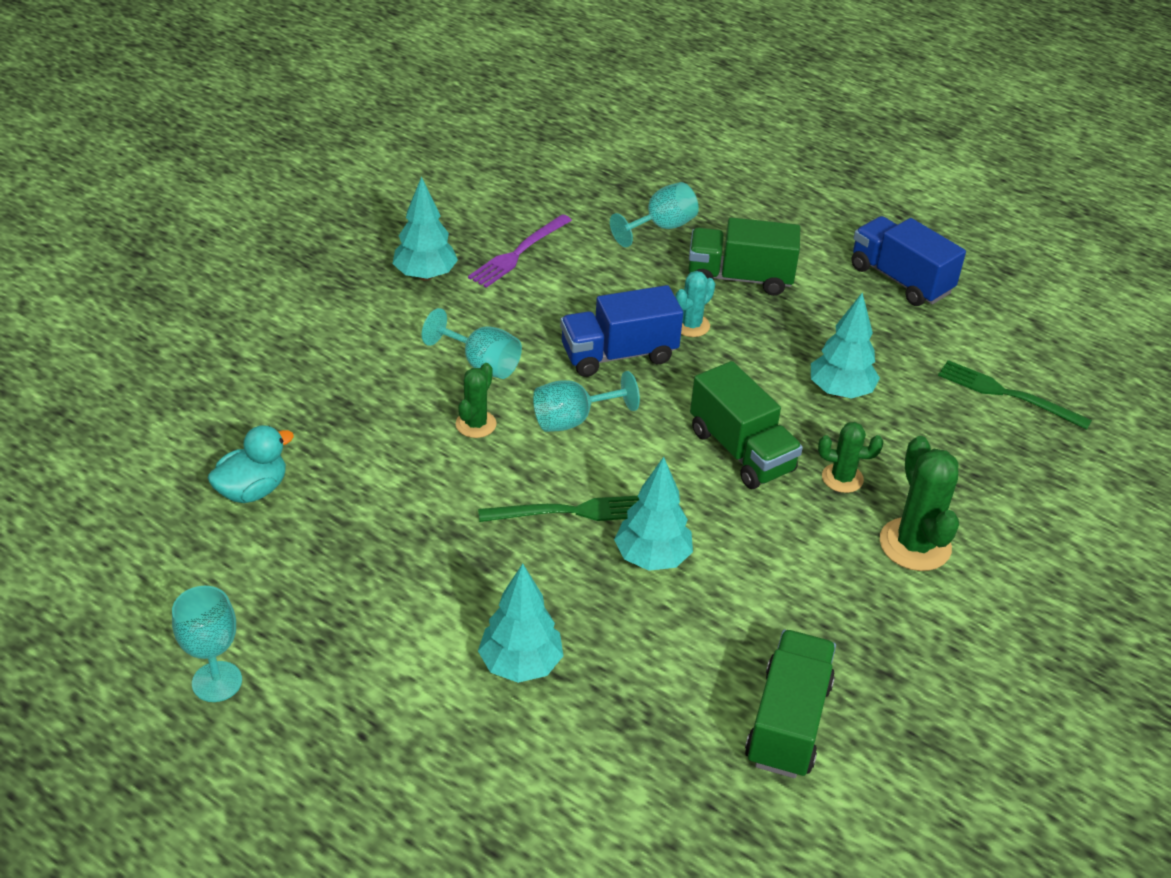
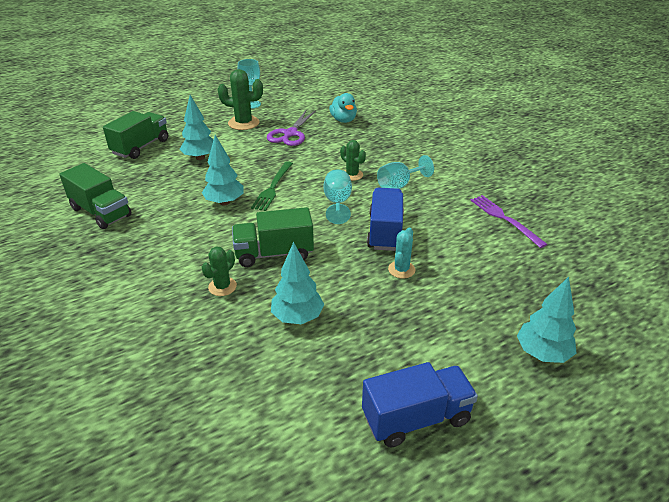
camera: 115 degrees right, 5 degrees down
turquoise tree [392,176,458,281] -> turquoise tree moved to [517,277,577,363]
turquoise goblet [610,182,699,247] -> none
turquoise cactus [675,271,715,337] -> turquoise cactus turned 45 degrees clockwise [388,227,416,279]
green truck [688,217,800,296] -> green truck moved to [103,111,168,159]
green cactus [880,436,959,571] -> green cactus moved to [218,69,263,130]
green fork [938,360,1092,430] -> none
none -> purple scissors [267,111,316,146]

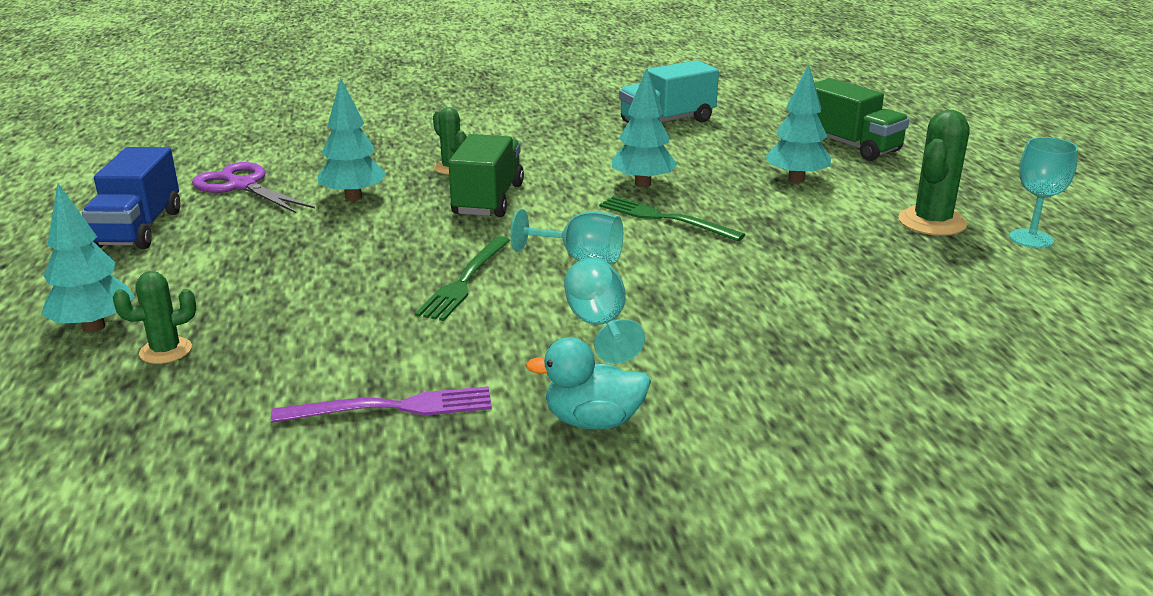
camera: 110 degrees right, 10 degrees down
green truck [59,163,132,229] -> turquoise truck [619,60,719,123]
purple scissors [267,111,316,146] -> purple scissors moved to [192,162,315,213]
turquoise duck [329,93,357,123] -> turquoise duck moved to [526,337,651,430]
green cactus [340,140,366,181] -> green cactus moved to [113,271,196,364]
blue truck [367,188,404,251] -> green fork [415,236,510,321]
turquoise cactus [388,227,416,279] -> none

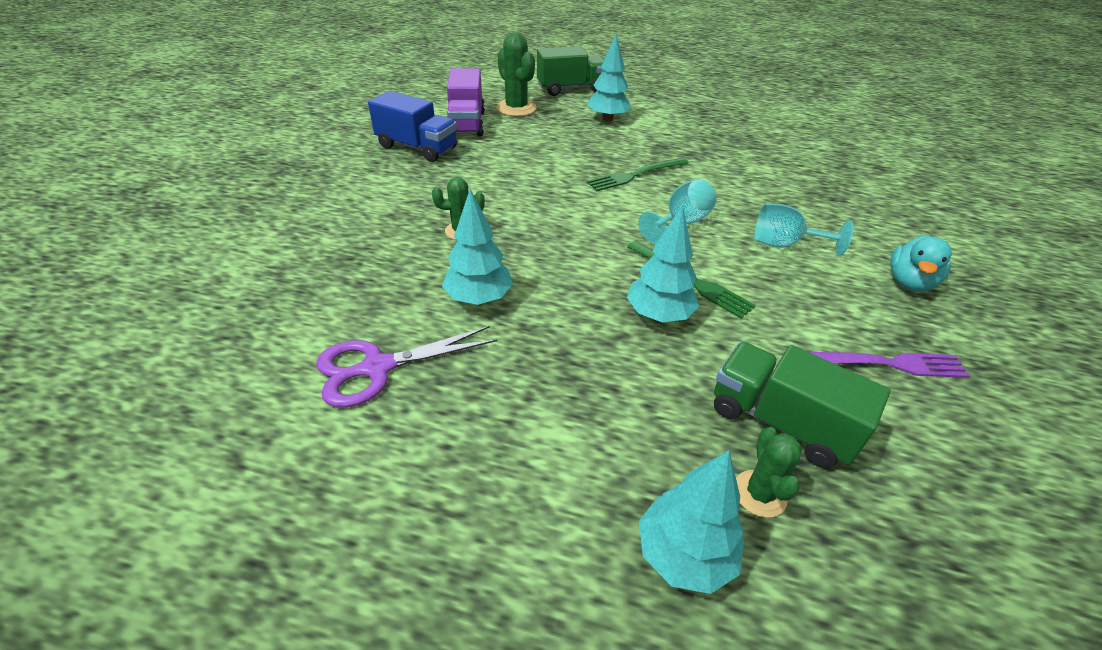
camera: 65 degrees left, 15 degrees up
blue truck [82,147,180,249] -> blue truck moved to [368,91,457,162]
purple fork [271,386,492,423] -> purple fork turned 75 degrees clockwise [809,352,970,378]
green truck [448,134,524,217] -> green truck moved to [714,342,890,468]
turquoise tree [612,68,677,187] -> turquoise tree moved to [627,206,699,322]
turquoise truck [619,60,719,123] -> purple truck [447,68,485,136]
green cactus [898,110,969,236] -> green cactus moved to [497,32,537,116]
turquoise goblet [1009,137,1078,248] -> none

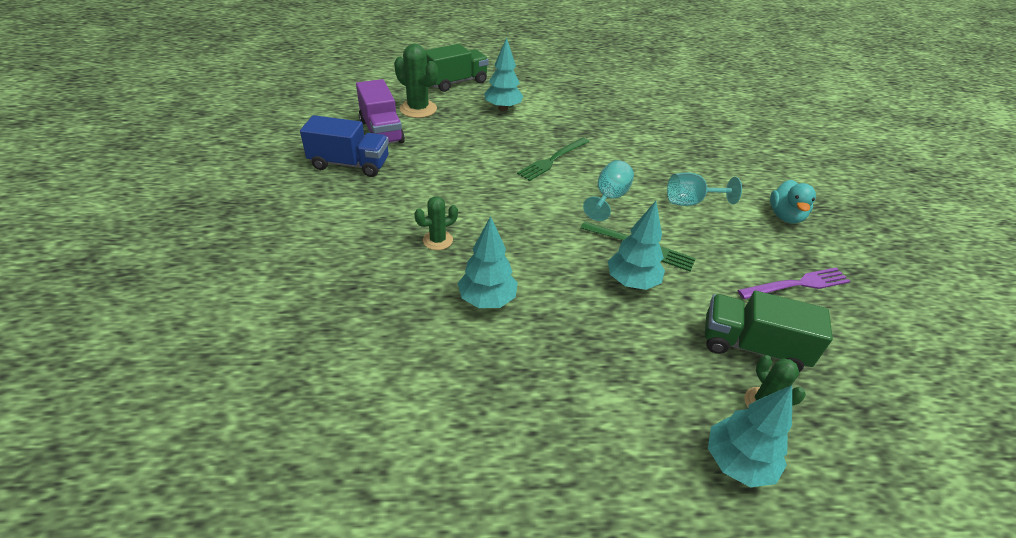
camera: 20 degrees left, 0 degrees up
purple scissors [316,326,497,408] -> none

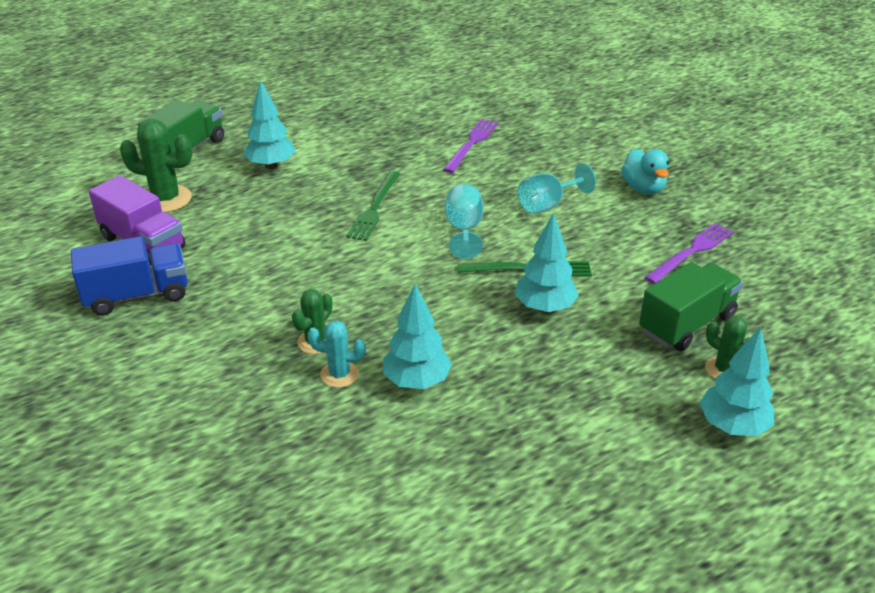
camera: 25 degrees left, 5 degrees down
green truck [705,291,833,372] -> green truck turned 150 degrees clockwise [639,262,743,351]
none -> turquoise cactus [308,320,366,388]
none -> purple fork [443,119,498,173]

